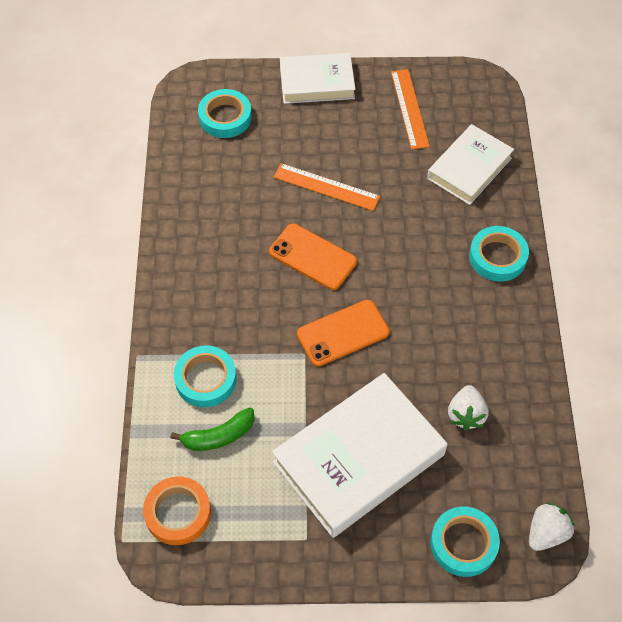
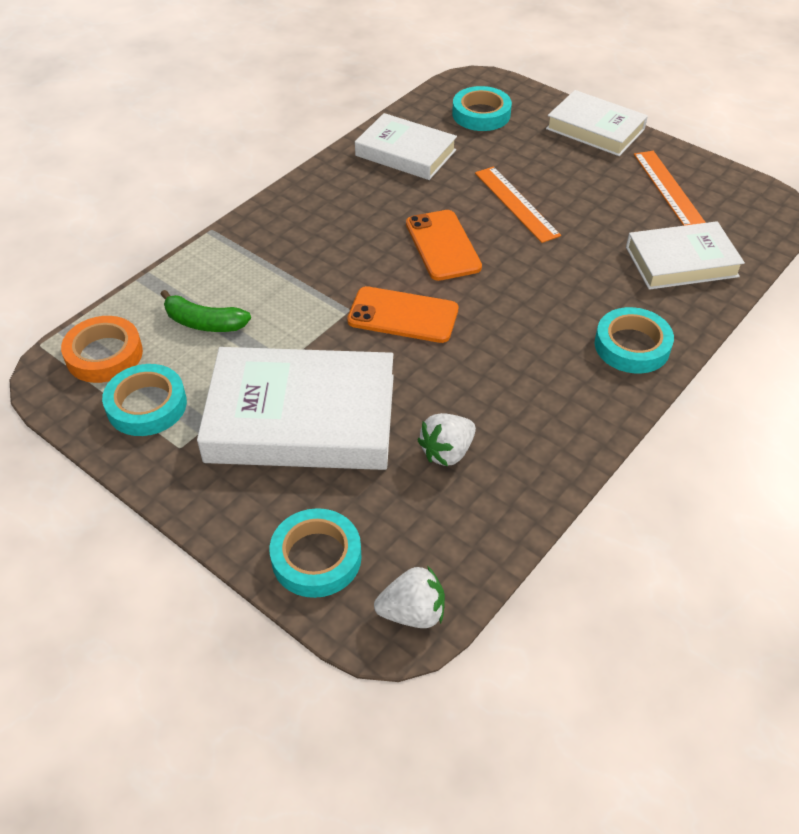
camera: 40 degrees right, 10 degrees down
turquoise tape [174,345,237,407] -> turquoise tape moved to [102,364,187,436]
orange ruler [391,69,430,149] -> orange ruler turned 45 degrees counterclockwise [634,151,706,226]
none -> white book [355,113,457,180]

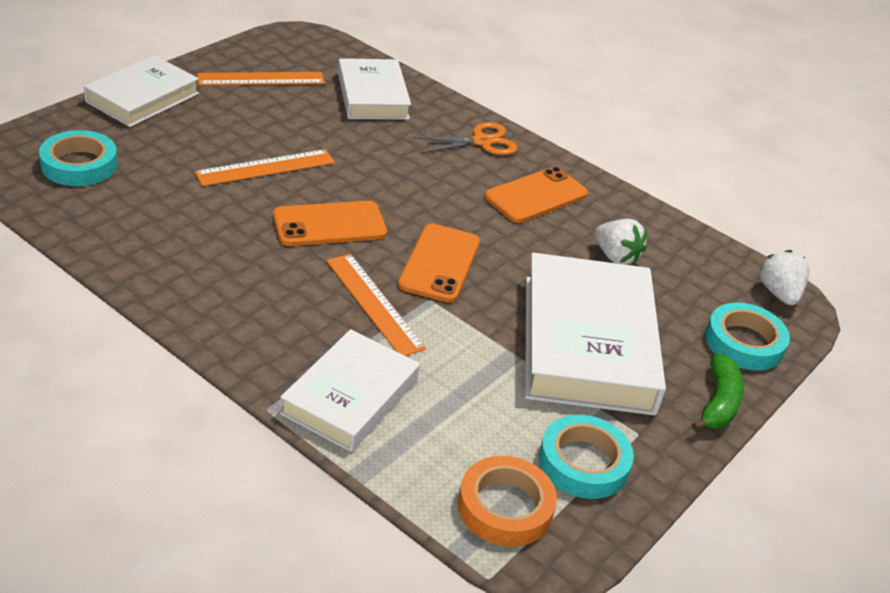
camera: 95 degrees left, 10 degrees down
green banana [160,290,251,332] -> green banana moved to [691,353,744,431]
white book [355,113,457,180] -> white book moved to [280,329,420,452]
turquoise tape [595,307,674,373] -> orange scissors [413,122,517,155]
none -> orange ruler [326,254,426,356]
none -> orange phone [484,166,588,223]

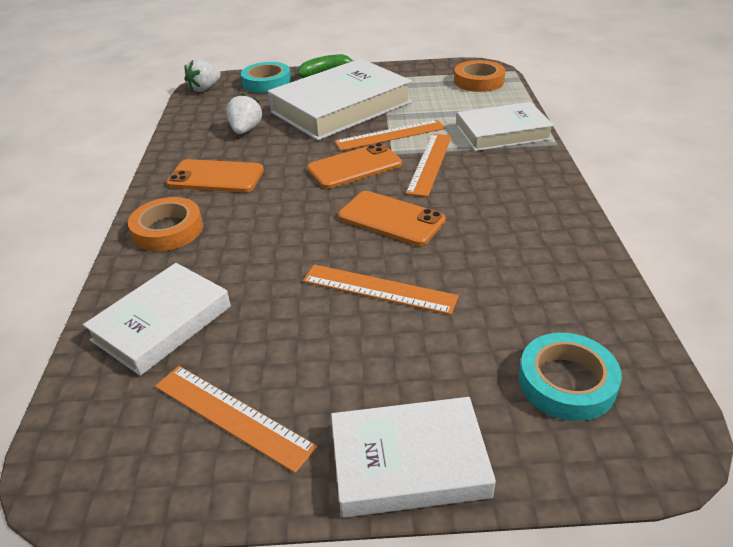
camera: 125 degrees left, 0 degrees up
orange scissors [413,122,517,155] -> orange tape [128,197,203,251]
turquoise tape [539,415,634,499] -> none
none -> orange ruler [334,120,445,151]

